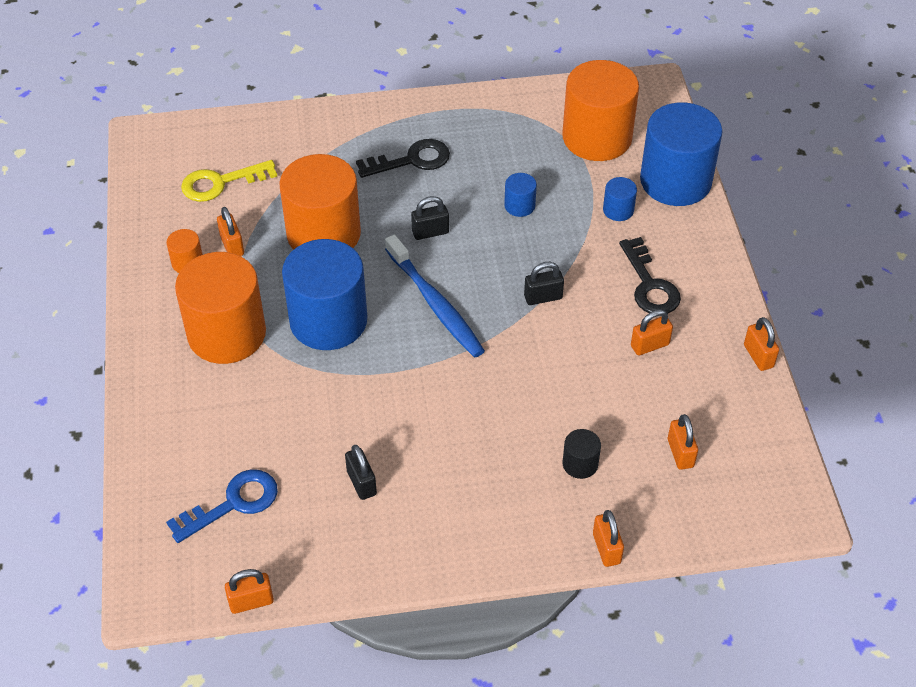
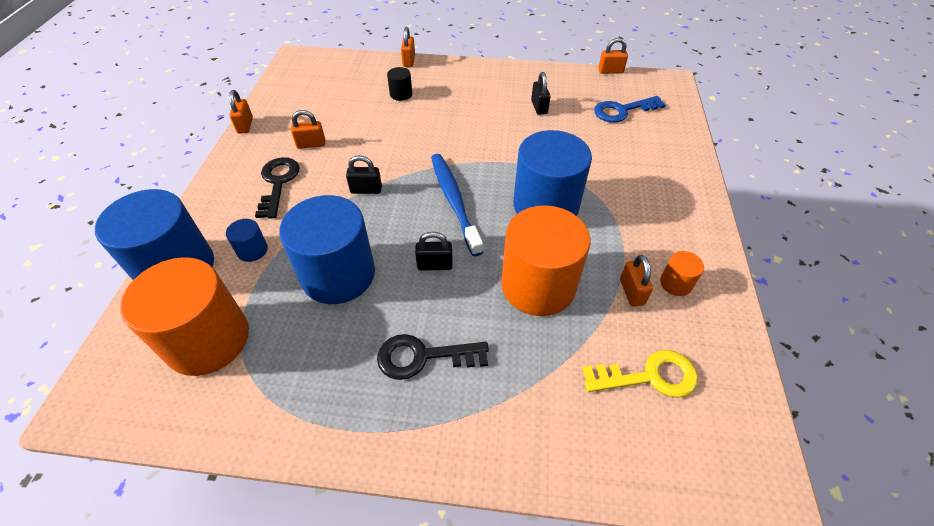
camera: 165 degrees left, 0 degrees up
orange cylinder [175,252,266,364] -> none
blue cylinder [504,173,537,217] -> blue cylinder [279,195,375,304], size x2.35
orange padlock [668,414,698,470] -> none

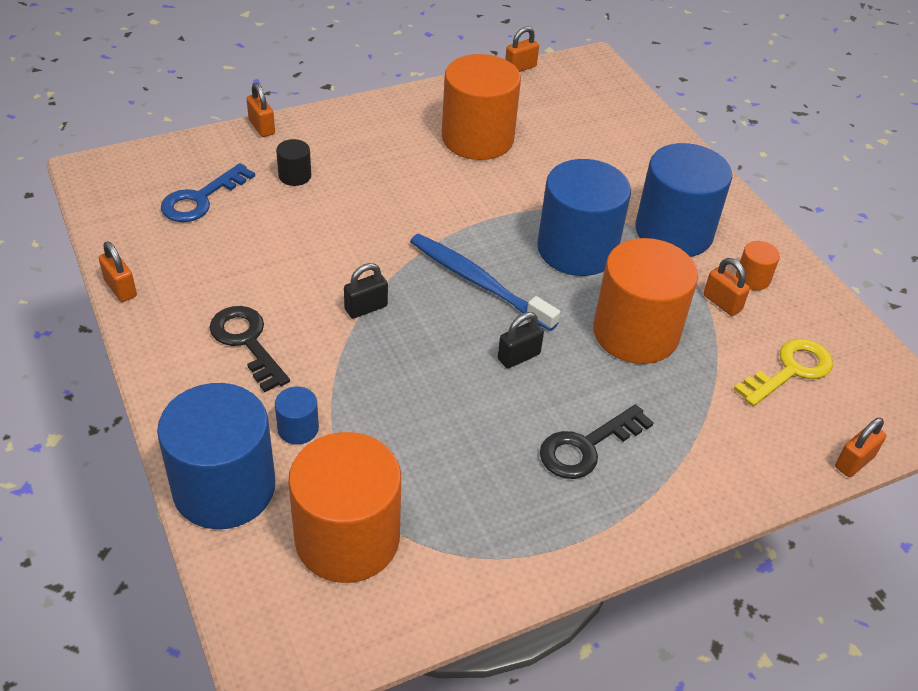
camera: 35 degrees left, 5 degrees down
blue cylinder [279,195,375,304] -> blue cylinder moved to [636,143,732,257]
orange padlock [291,110,325,149] -> orange padlock moved to [835,418,886,477]
black padlock [531,72,550,115] -> orange cylinder [442,54,521,160]
blue key [594,96,666,123] -> blue key moved to [161,163,255,222]

